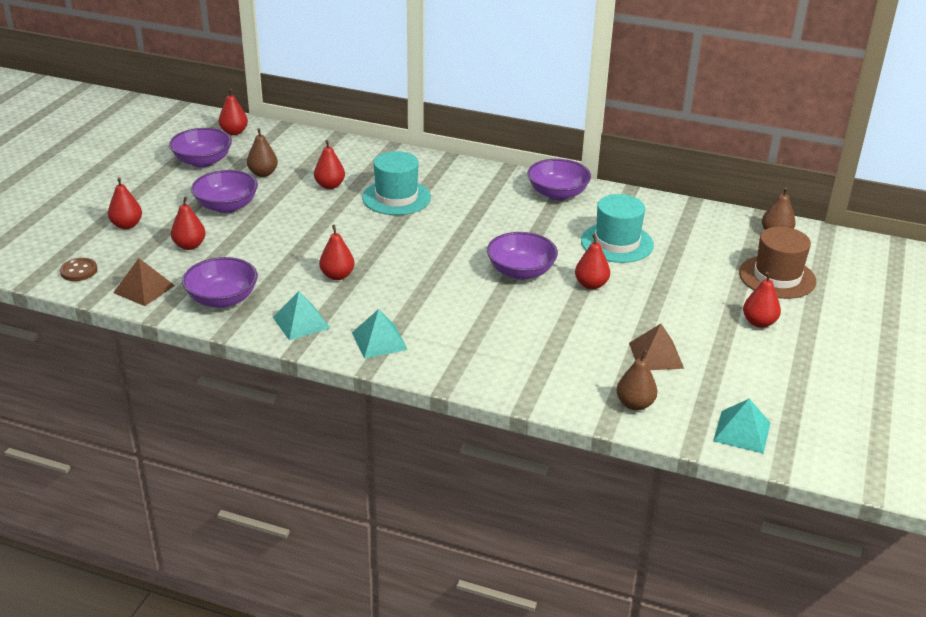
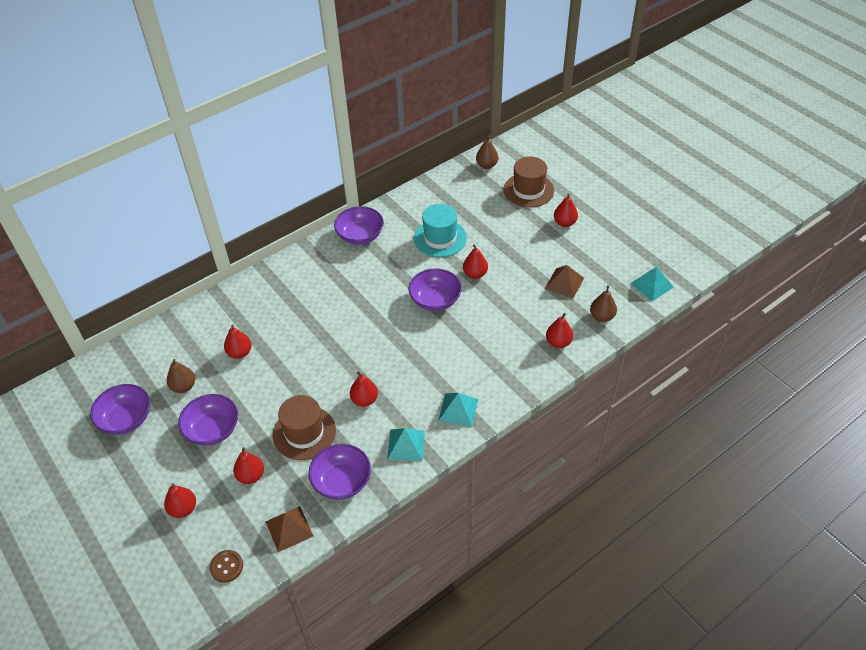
camera: 55 degrees left, 15 degrees up
red pear [219,88,248,135] -> red pear moved to [546,313,573,348]
turquoise hat [362,151,431,215] -> none
none -> brown hat [273,395,336,460]

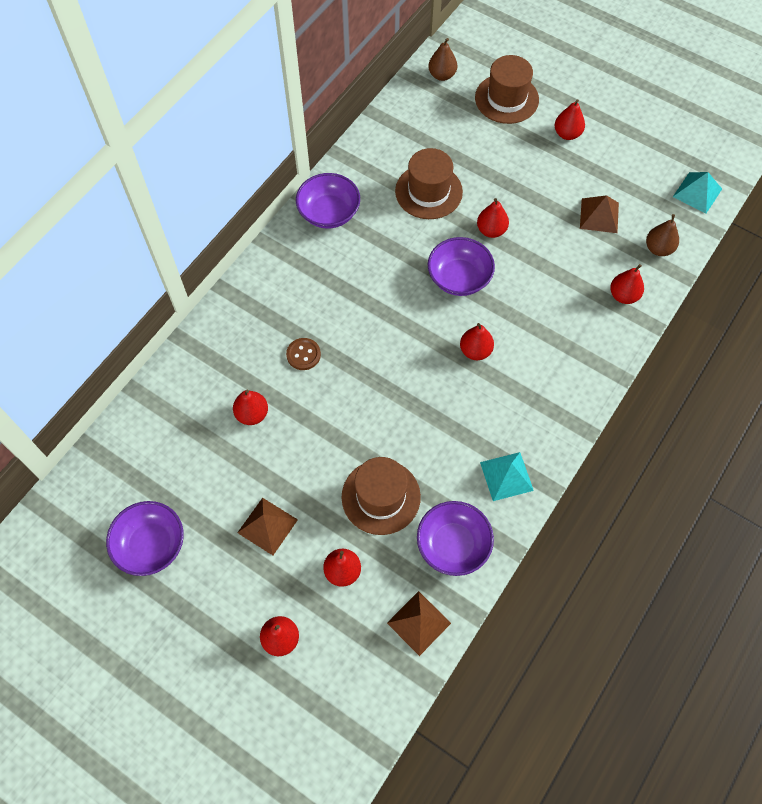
camera: 20 degrees left, 15 degrees up
brown pear [167,359,195,393] -> none
purple bowl [178,394,238,446] -> brown pyramid [237,498,298,555]
brown button [209,550,243,583] -> brown button moved to [286,338,321,370]
red pear [350,371,378,407] -> red pear moved to [460,323,494,360]
turquoise hat [414,204,467,257] -> brown hat [395,148,463,219]
turquoise pyramid [438,393,478,427] -> none

